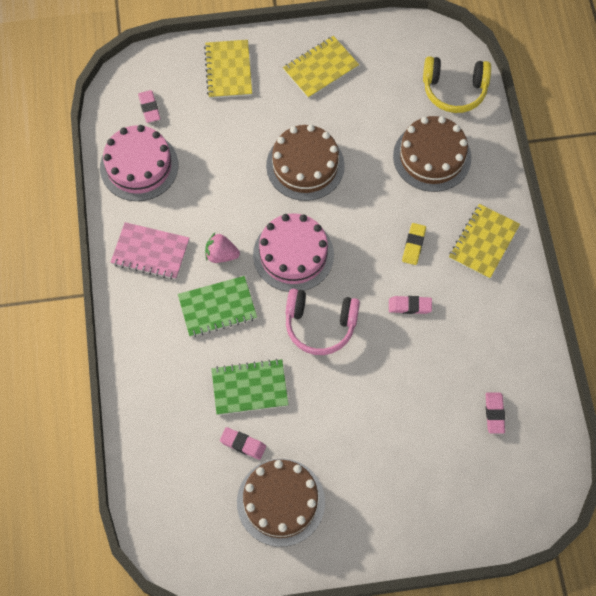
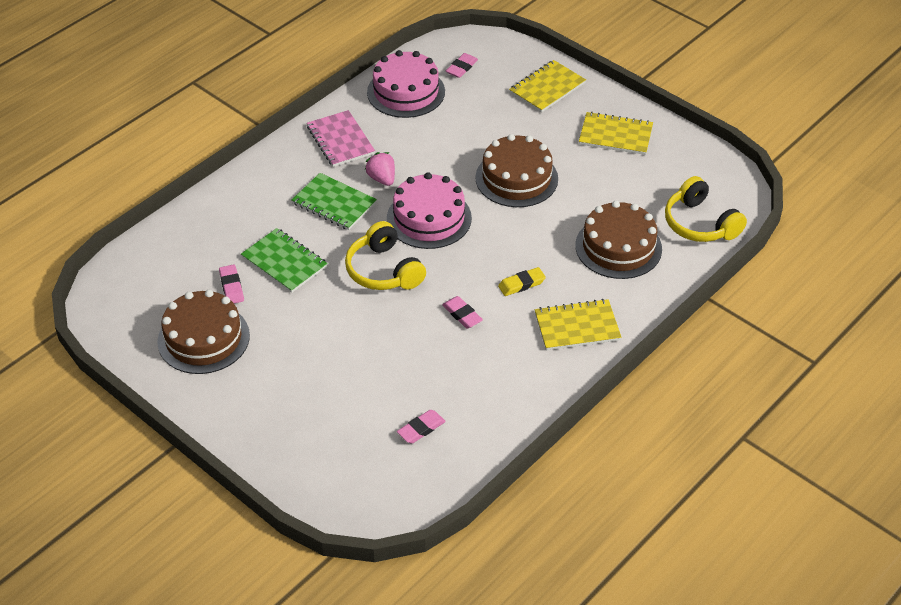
camera: 50 degrees right, 20 degrees down
pink headphones [286,289,360,355] -> yellow headphones [345,221,426,290]

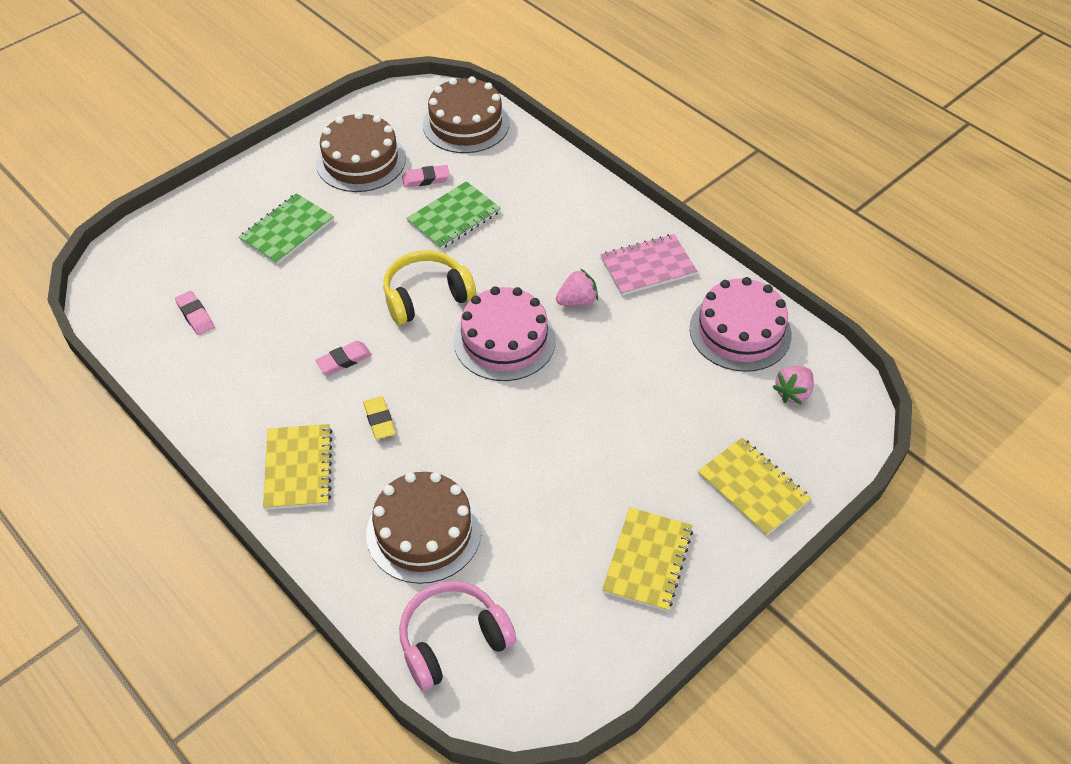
camera: 95 degrees right, 5 degrees up
green notebook [292,173,377,230] -> green notebook moved to [239,193,334,265]
pink eraser [446,53,478,78] -> pink strawberry [773,366,814,405]
brown cake [475,134,558,207] -> brown cake moved to [423,76,510,153]
yellow headphones [665,176,747,242] -> pink headphones [399,581,516,690]

